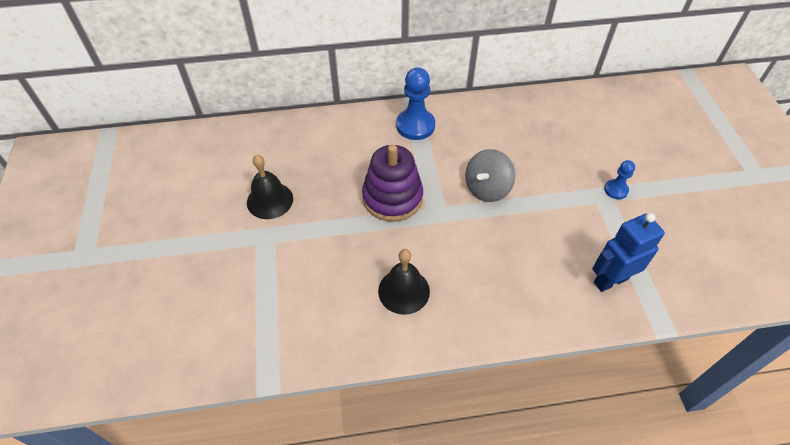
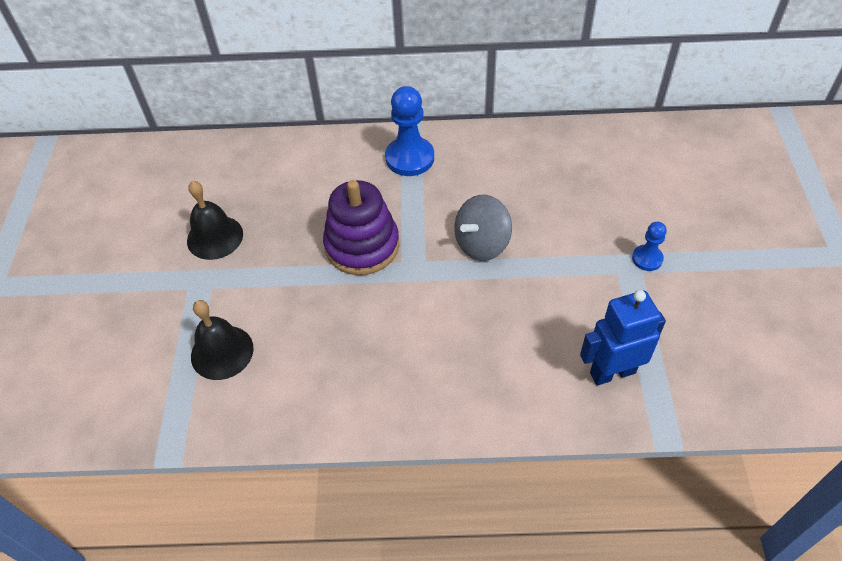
camera: 10 degrees right, 0 degrees up
black bell [378,249,430,315] -> black bell moved to [191,300,254,380]

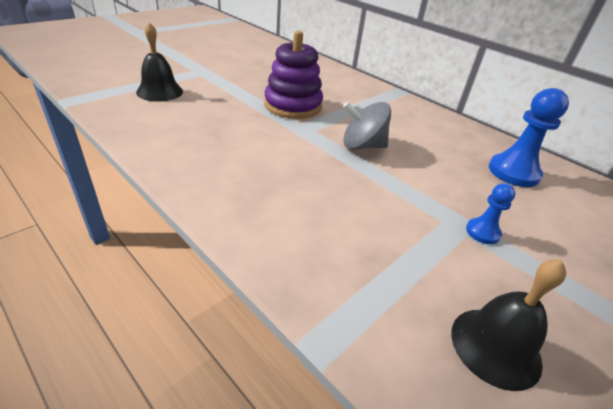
camera: 40 degrees right, 15 degrees down
black bell [187,181,243,260] -> black bell moved to [451,260,566,391]
blue pawn [385,86,434,176] -> blue pawn moved to [489,88,569,187]
blue robot [580,290,666,386] -> none

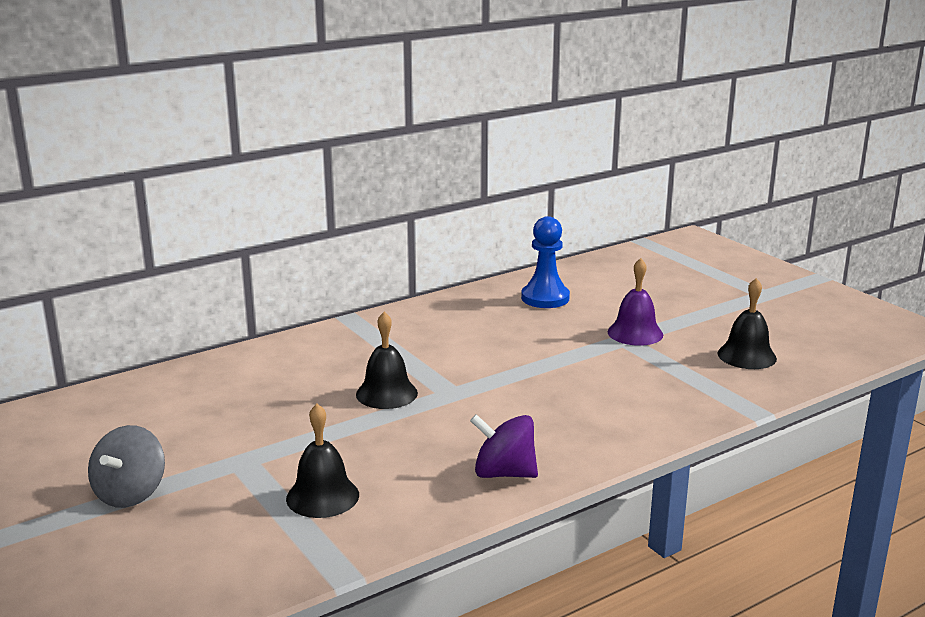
camera: 75 degrees left, 15 degrees down
purple stacking toy [264,31,323,119] -> black bell [356,312,418,409]
grey spinning top [343,102,391,150] -> grey spinning top moved to [88,425,165,508]
blue pawn [466,183,516,244] -> purple bell [608,258,663,346]
none -> purple spinning top [470,414,538,478]

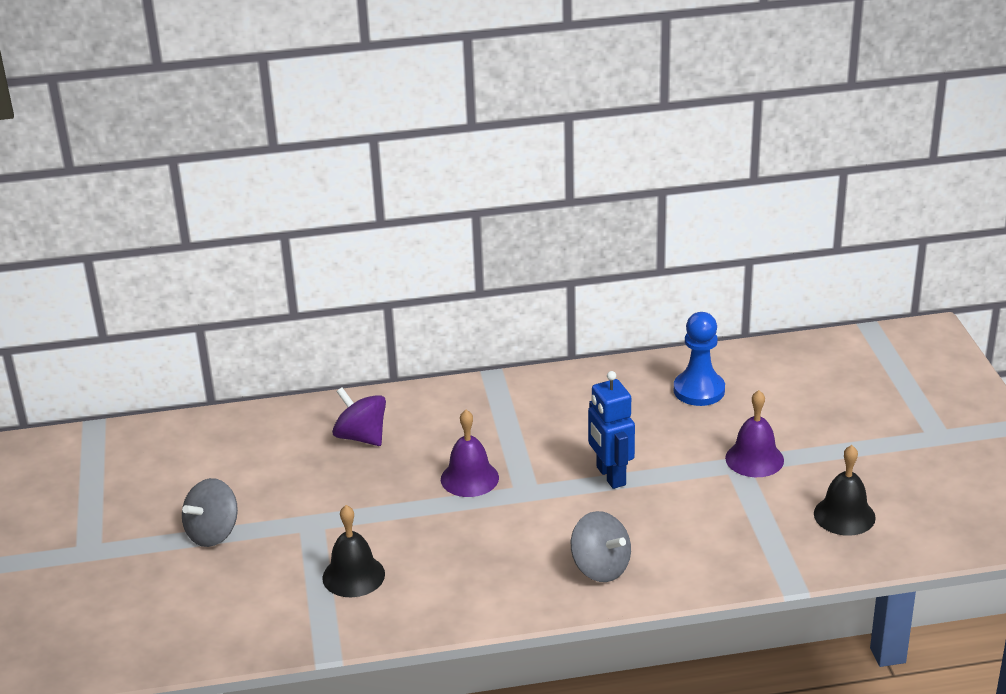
camera: 25 degrees right, 10 degrees up
black bell [356,312,418,409] -> purple bell [441,410,499,497]
purple spinning top [470,414,538,478] -> purple spinning top moved to [332,387,386,446]
none -> grey spinning top [571,511,631,582]
none -> blue robot [588,371,635,489]

